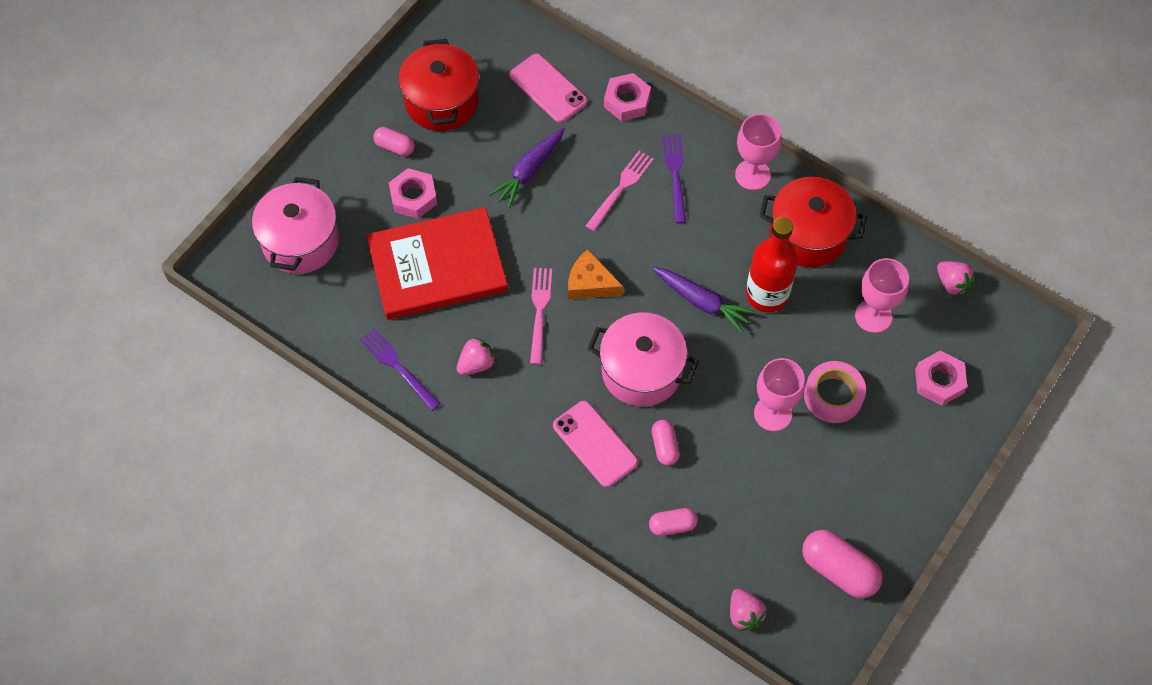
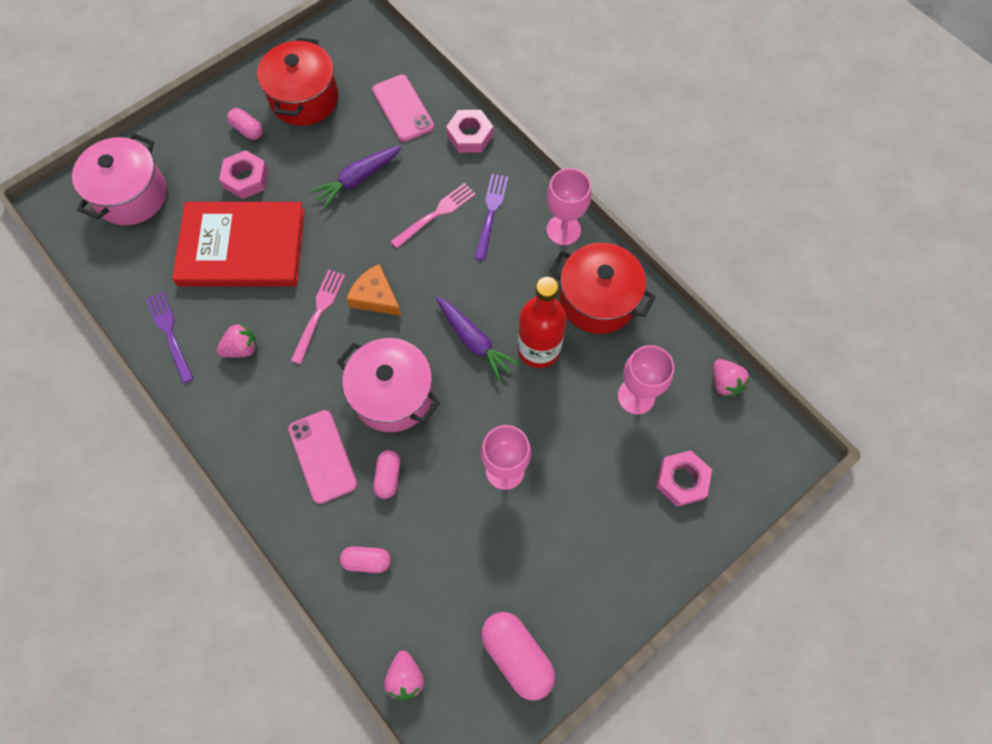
camera: 15 degrees right, 5 degrees up
pink tape [804,361,866,423] -> none

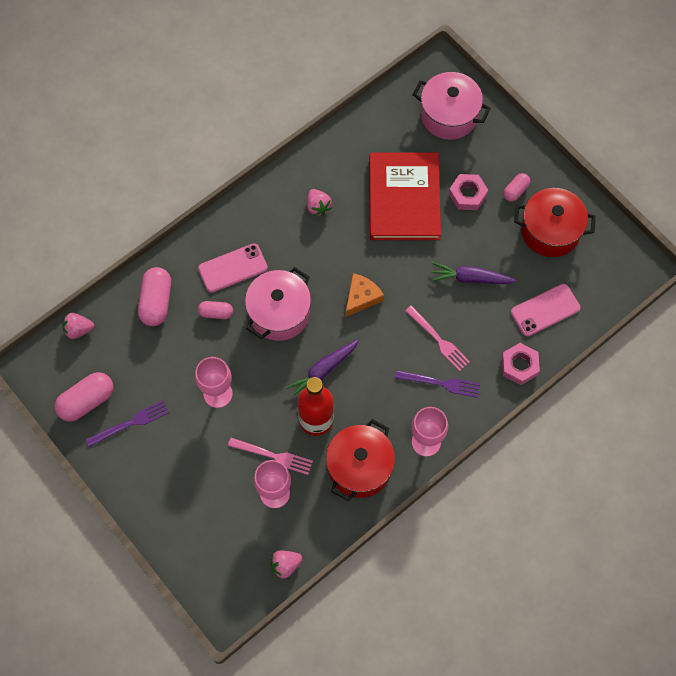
camera: 90 degrees right, 0 degrees up
purple fork [146,291,194,384] -> purple fork moved to [86,400,169,447]
pink fork [291,270,345,364] -> pink fork moved to [228,438,313,475]
purple carrot [310,145,402,209] -> purple carrot turned 45 degrees counterclockwise [431,262,517,284]
pink capsule [340,546,391,573] -> pink capsule [138,267,171,326], size x1.74
pink nut [656,450,712,507] -> none

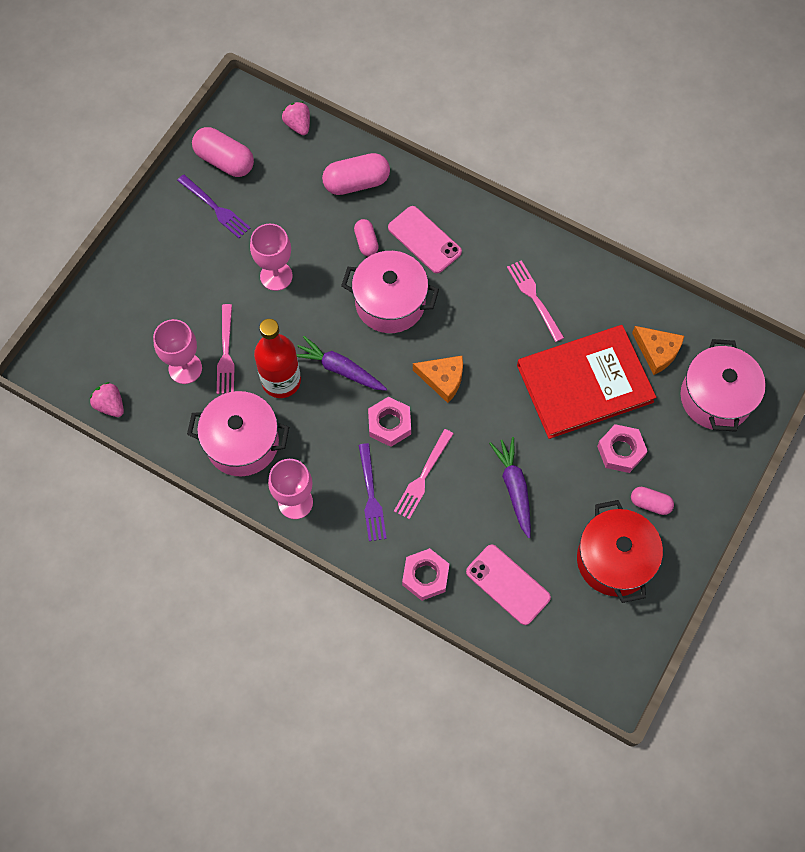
camera: 70 degrees right, 0 degrees up
pink strawberry [307,189,332,216] -> pink fork [507,260,564,342]
red pot [326,419,395,501] -> pink pot [187,391,289,476]
none -> pink nut [368,397,411,447]
none -> orange cheese [632,326,684,375]

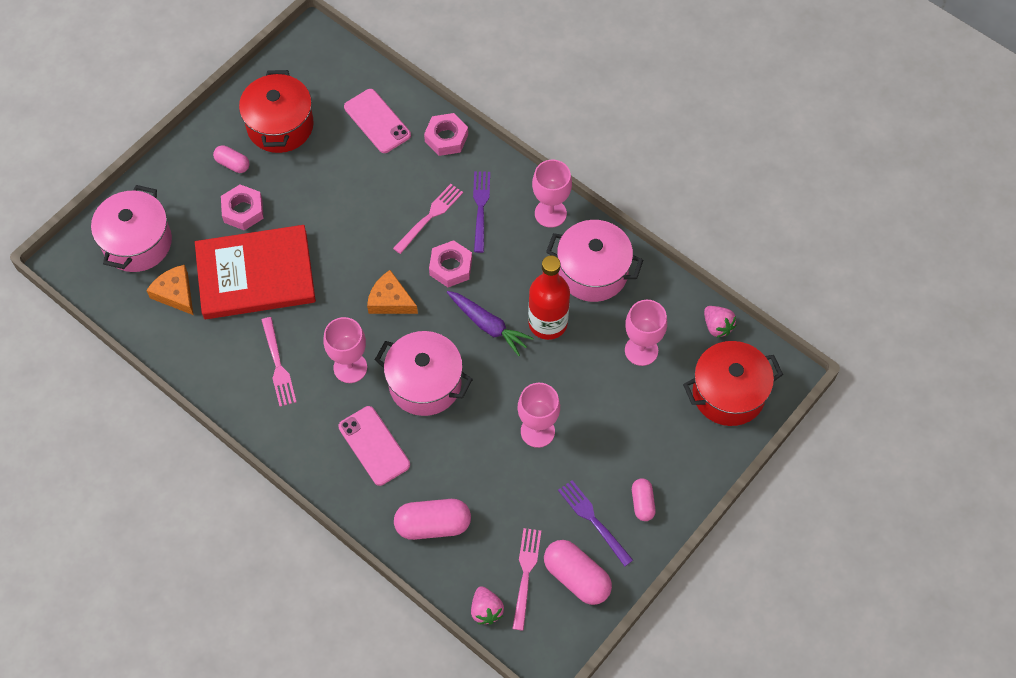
camera: 170 degrees left, 5 degrees down
pink fork [217,304,235,394] -> pink fork moved to [512,528,541,631]
pink capsule [354,219,379,256] -> pink capsule moved to [632,478,656,521]
purple carrot [489,437,531,538] -> none
none -> pink goblet [324,317,367,383]
none -> red pot [683,341,783,426]

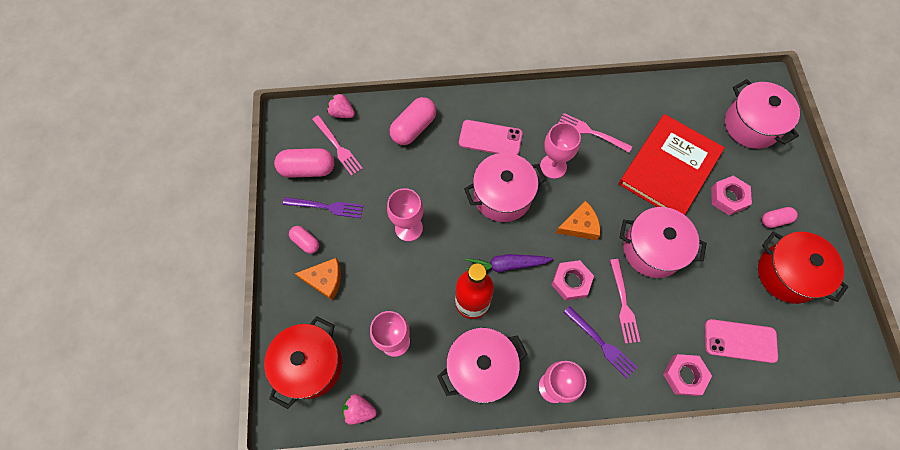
camera: 135 degrees right, 5 degrees up
orange cheese [146,265,193,315] -> orange cheese moved to [294,258,341,300]
none -> pink pot [619,207,706,278]

